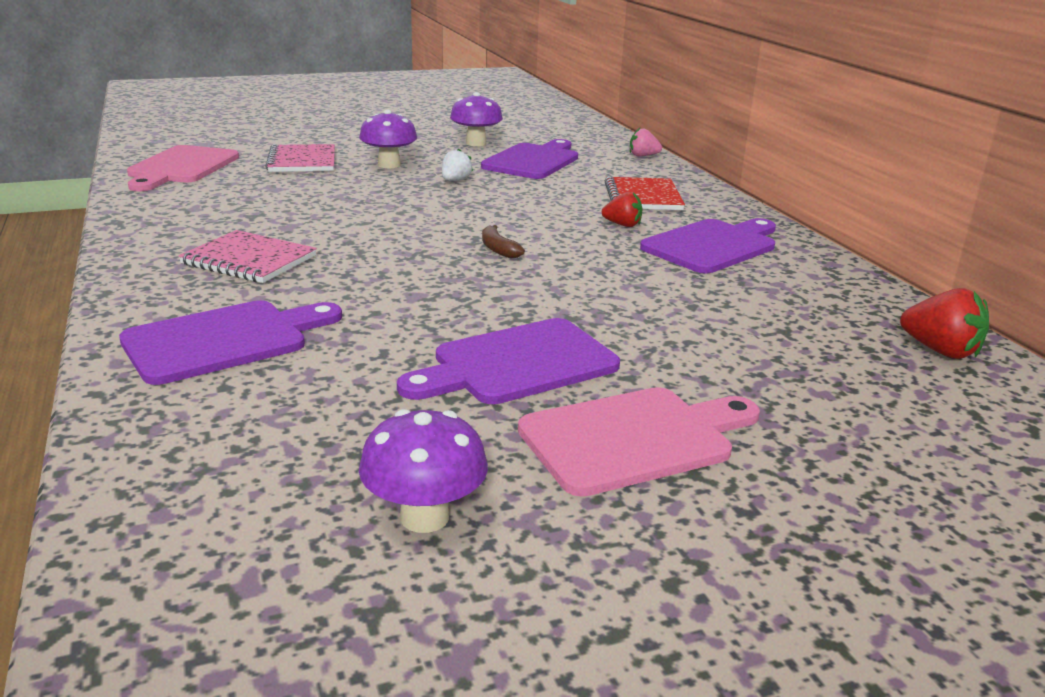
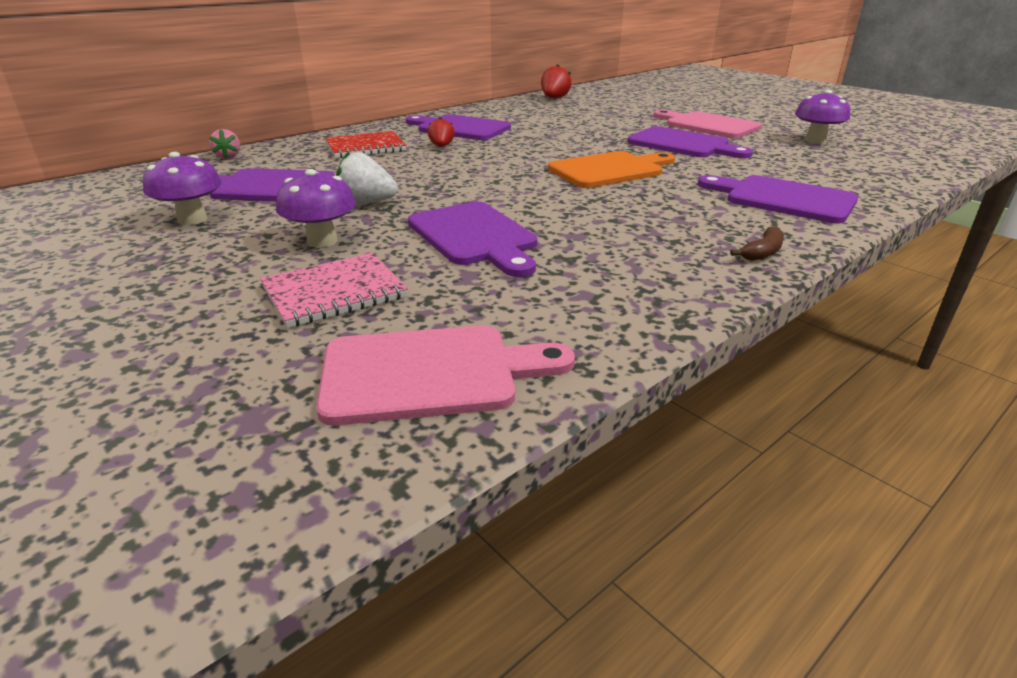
camera: 110 degrees left, 5 degrees up
pink notebook [178,230,317,283] -> none
white strawberry [442,148,473,181] -> white strawberry [336,151,398,205], size x1.50
brown banana [482,225,525,259] -> brown banana moved to [730,226,784,261]
none -> purple cutting board [408,201,537,277]
none -> orange cutting board [548,151,675,188]

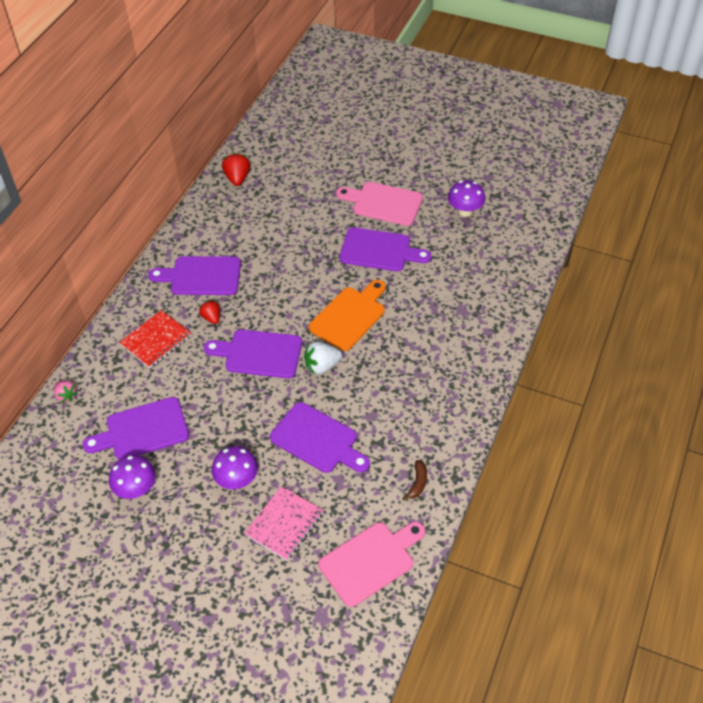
camera: 25 degrees left, 20 degrees up
white strawberry [336,151,398,205] -> white strawberry moved to [304,341,342,375]
purple cutting board [698,175,858,223] -> purple cutting board moved to [204,329,302,378]
brown banana [730,226,784,261] -> brown banana moved to [402,460,427,501]

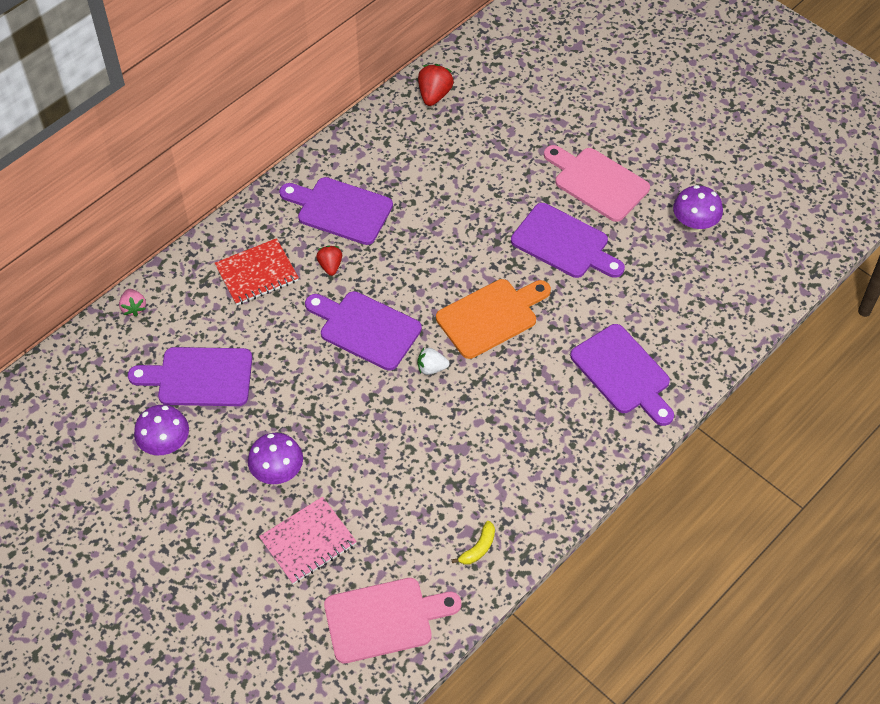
camera: 20 degrees right, 5 degrees up
purple cutting board [270,402,370,473] -> purple cutting board moved to [570,324,674,426]
white strawberry [304,341,342,375] -> white strawberry [418,348,449,375], size x0.67
brown banana [402,460,427,501] -> yellow banana [451,521,495,565]

